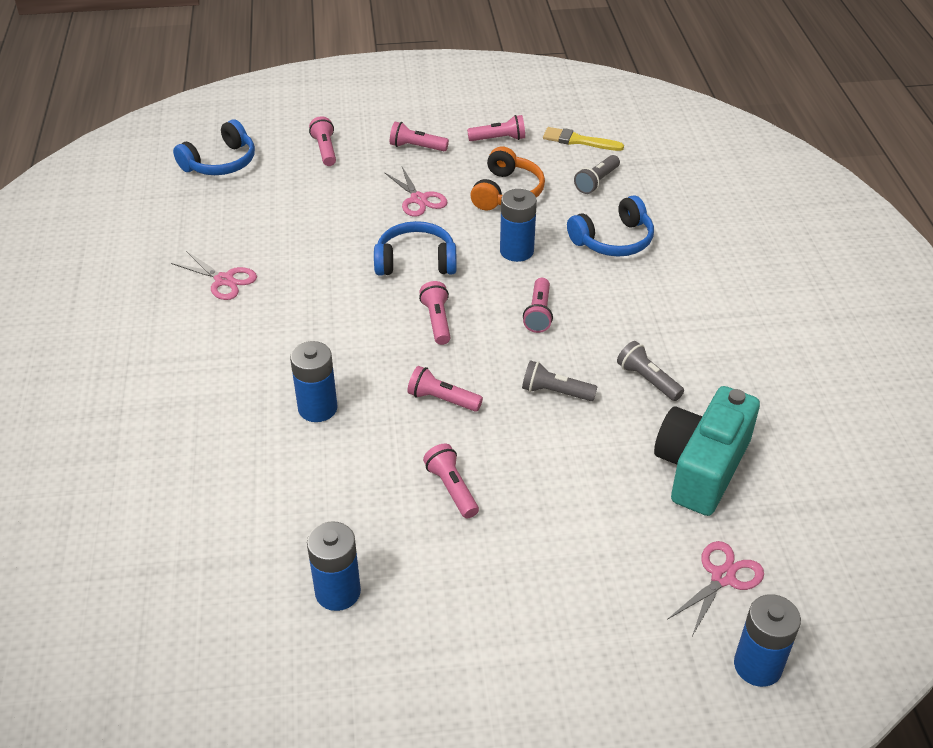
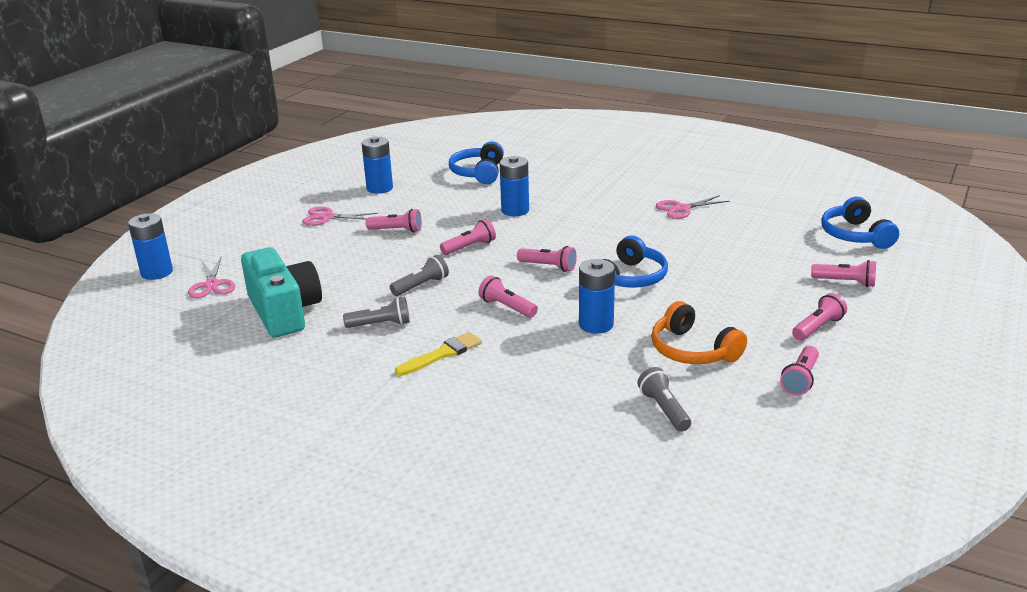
camera: 125 degrees right, 15 degrees down
pink scissors [384,167,447,217] -> pink scissors moved to [302,206,378,226]
yellow brush [543,127,624,151] -> yellow brush moved to [395,332,482,376]
blue headphones [567,195,654,257] -> blue headphones moved to [449,141,504,184]

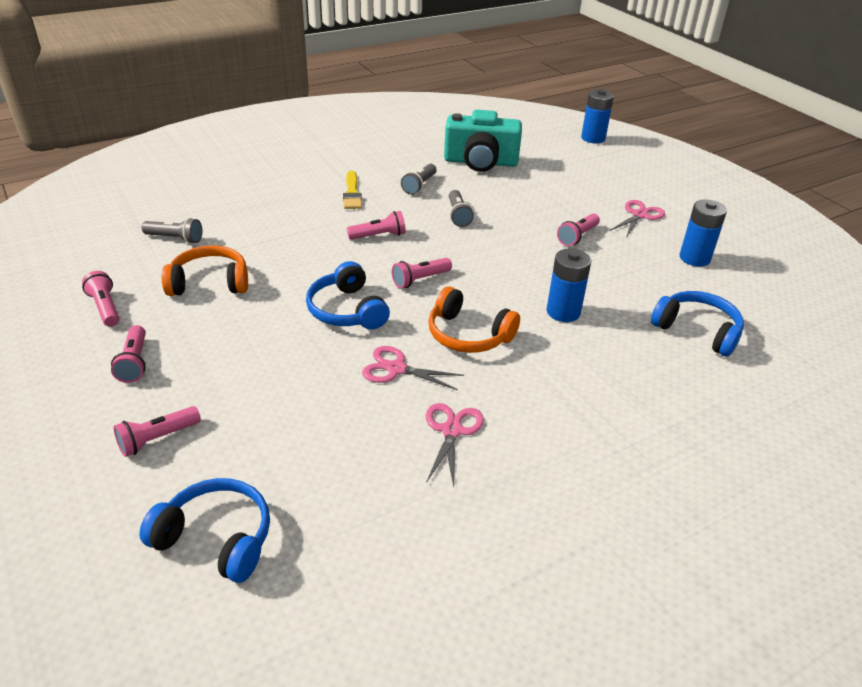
camera: 120 degrees right, 10 degrees up
pink scissors [188,257,235,298] -> pink scissors moved to [362,346,464,390]
pink flashlight [440,219,496,255] -> none
blue battery [579,259,615,334] -> none
none -> orange headphones [428,286,520,353]

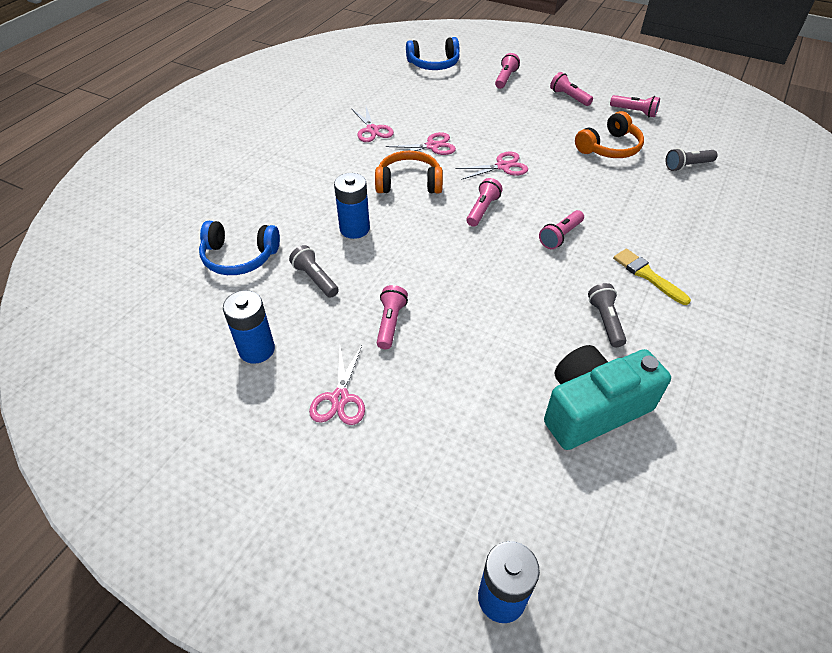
camera: 150 degrees right, 10 degrees up
blue headphones [306,261,390,330] -> pink scissors [455,152,528,180]
grey flashlight [449,190,474,227] -> grey flashlight moved to [289,245,339,298]

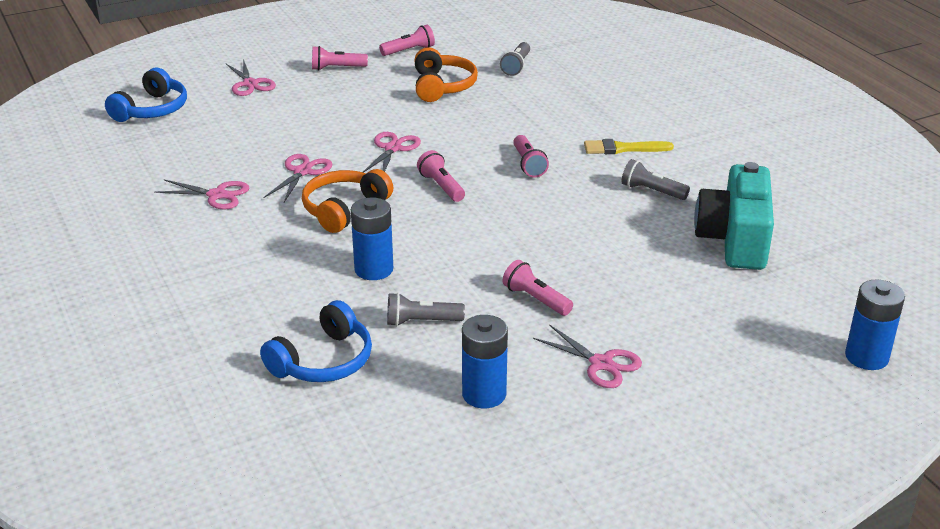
camera: 55 degrees left, 15 degrees down
pink flashlight [495,53,520,89] -> pink scissors [226,59,276,96]

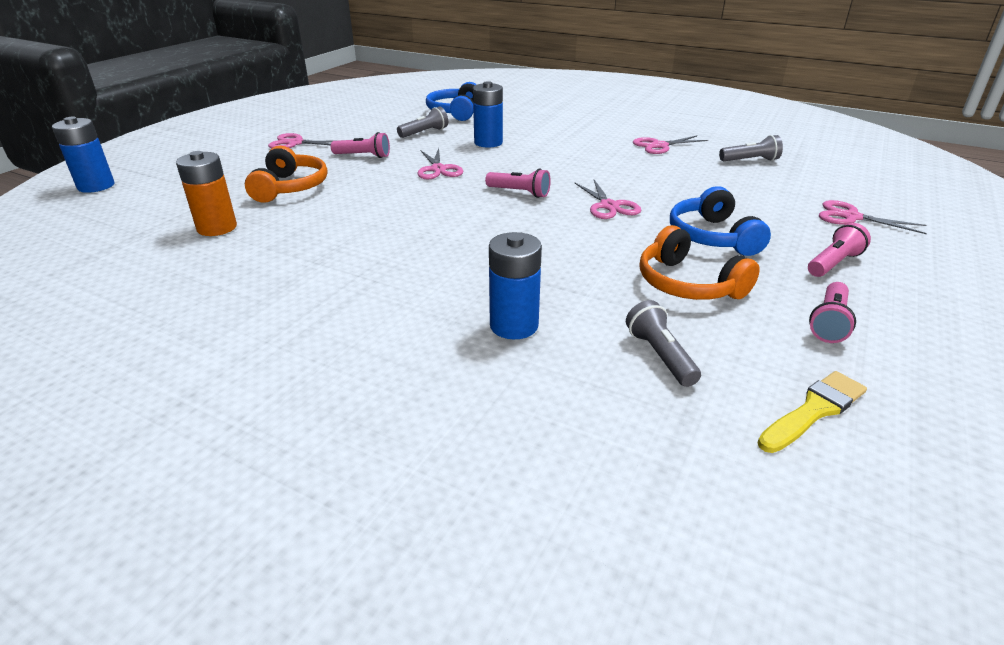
camera: 145 degrees right, 0 degrees up
blue headphones [105,68,187,122] -> blue headphones moved to [670,186,771,256]
pink scissors [264,154,333,202] -> pink scissors moved to [417,148,463,179]
orange headphones [302,169,393,233] -> orange headphones moved to [245,146,327,203]
blue battery [462,315,508,408] -> blue battery moved to [489,232,542,339]
pink flashlight [513,135,549,177] -> none
yellow brush [584,139,674,154] -> yellow brush moved to [757,371,867,453]
grey flashlight [621,159,690,200] -> grey flashlight moved to [719,135,783,161]
turquoise camera [694,162,774,270] -> orange battery [176,151,237,236]

